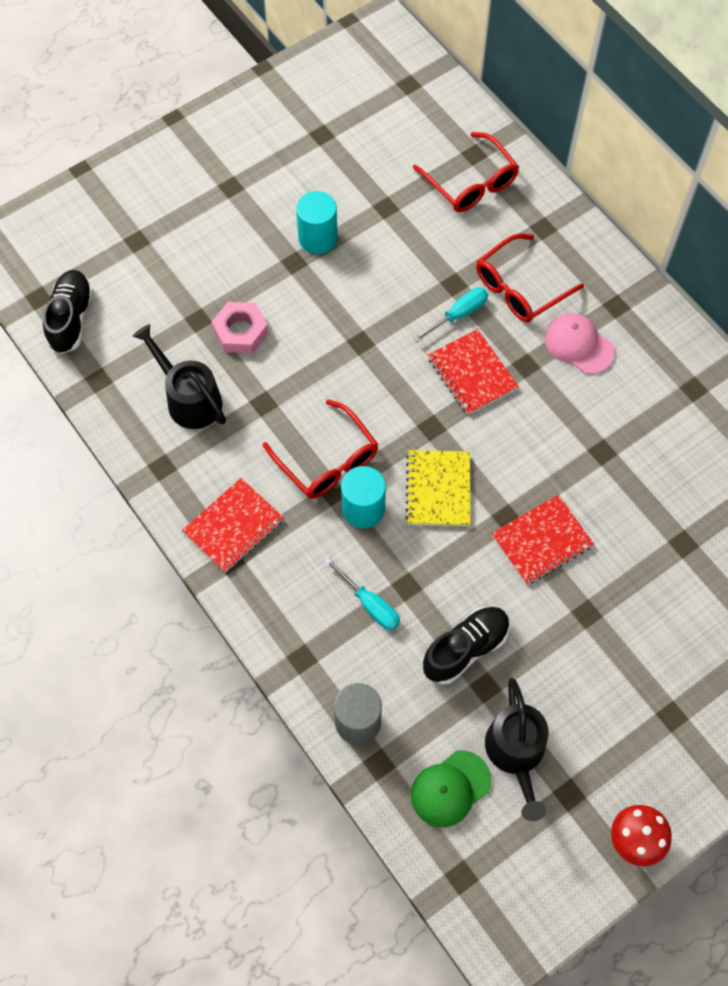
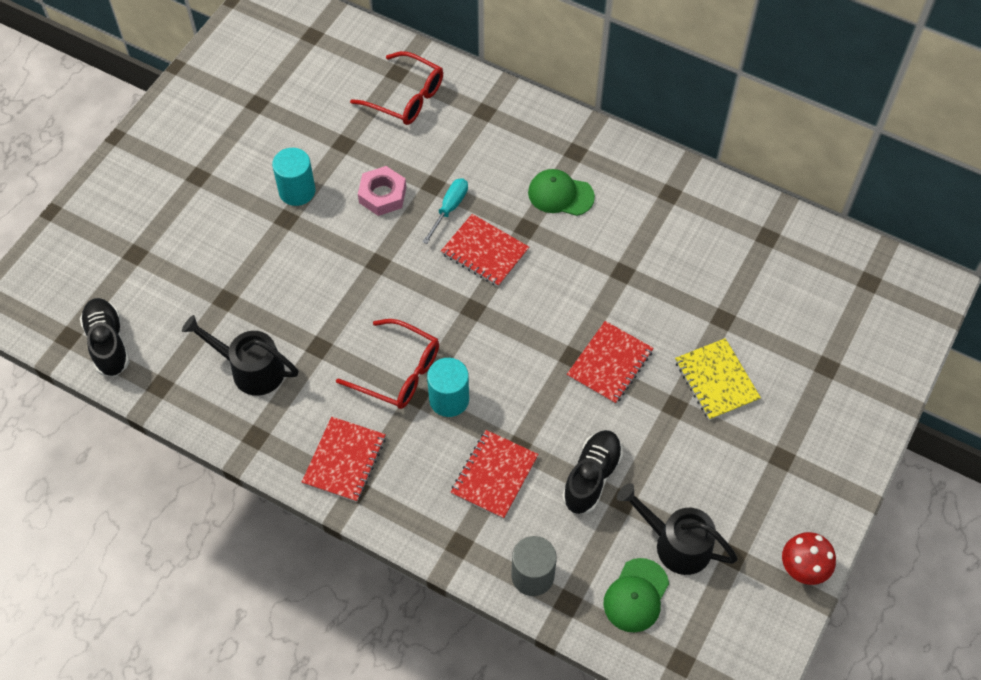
camera: 25 degrees left, 5 degrees down
pink nut [212,302,268,354] -> pink nut moved to [358,166,406,216]
turquoise screwdriver [324,557,400,630] -> red notebook [450,430,539,519]
yellow notebook [405,450,471,526] -> yellow notebook moved to [675,338,761,420]
red glasses [476,234,584,322] -> none
black watering can [485,678,549,821] -> black watering can turned 150 degrees clockwise [617,483,738,575]
pink cap [544,313,615,374] -> green cap [528,169,595,216]

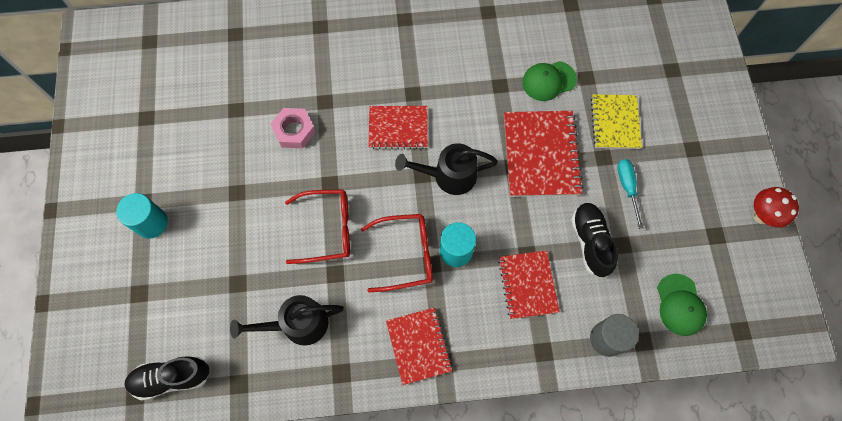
camera: 35 degrees left, 10 degrees up
black shoe [80,298,130,377] -> black shoe turned 45 degrees counterclockwise [124,356,210,401]
turquoise cylinder [272,148,315,206] -> turquoise cylinder moved to [116,193,168,239]
red glasses [350,51,443,125] -> red glasses moved to [285,189,350,264]
turquoise screwdriver [422,178,468,244] -> turquoise screwdriver moved to [617,159,644,229]
green cap [528,169,595,216] -> green cap moved to [522,61,577,101]
red notebook [567,321,654,404] -> red notebook [504,111,583,197], size x1.53
black watering can [617,483,738,575] -> black watering can moved to [395,143,498,195]
yellow notebook [675,338,761,420] -> yellow notebook turned 60 degrees clockwise [591,94,642,149]

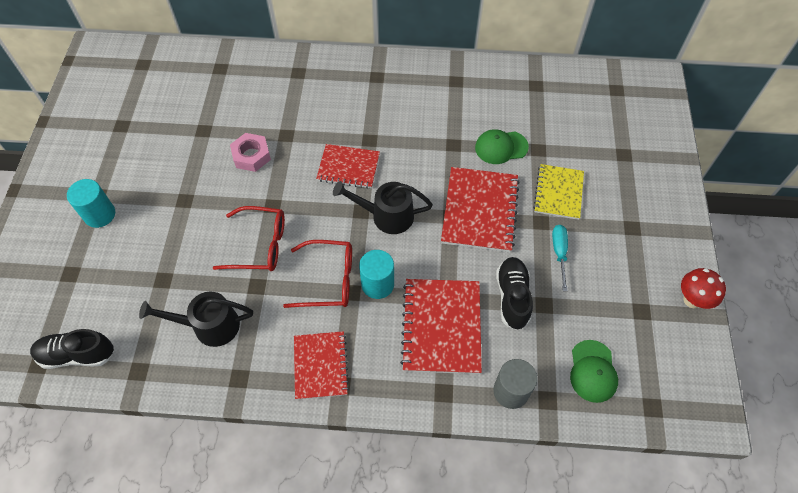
camera: 10 degrees right, 10 degrees down
red notebook [498,250,560,319] -> red notebook [400,279,482,374], size x1.53

